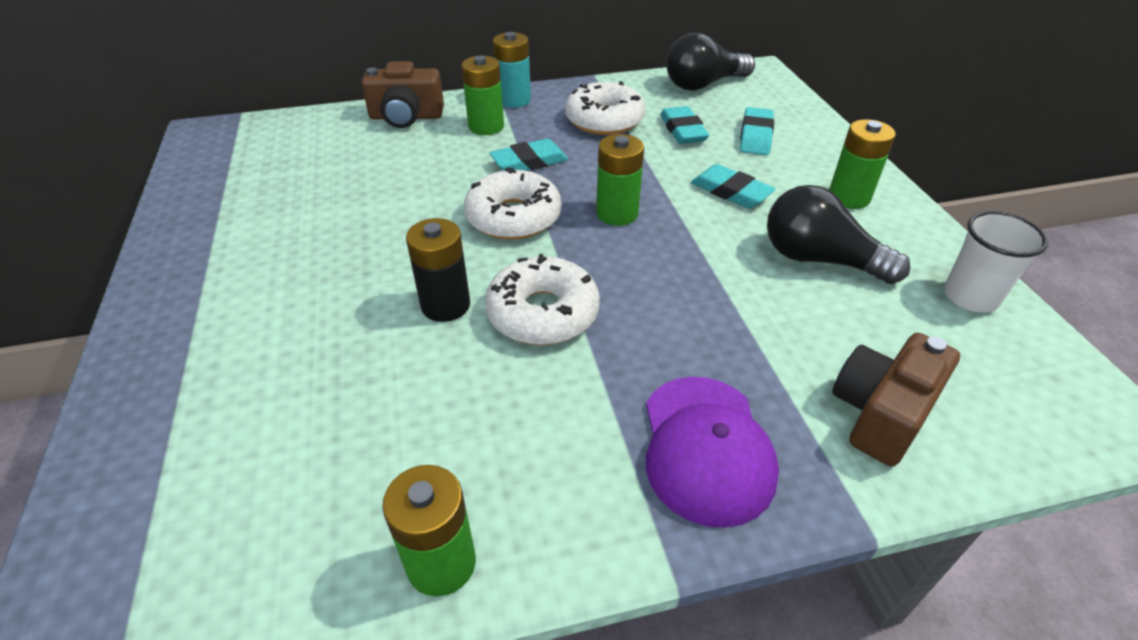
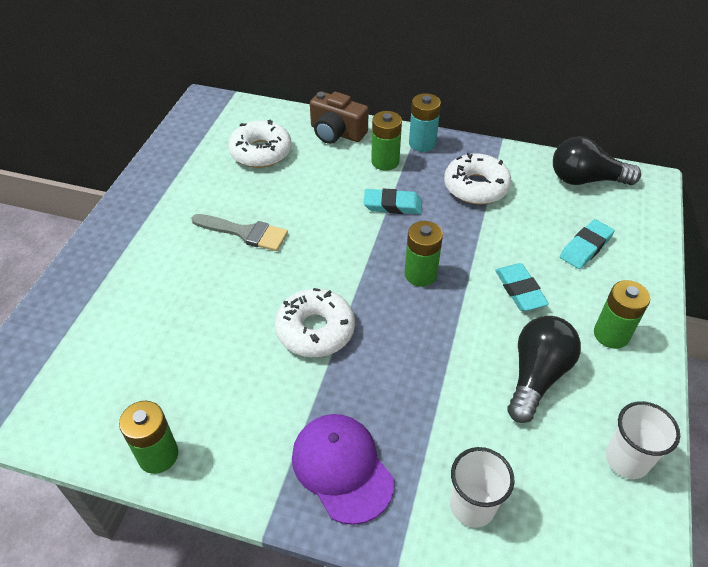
camera: 30 degrees right, 5 degrees up
black battery [406,218,470,322] -> none
white donut [464,167,562,240] -> white donut moved to [228,120,292,168]
purple cap [646,377,779,528] -> purple cap turned 120 degrees clockwise [292,414,394,525]
turquoise eraser [660,106,709,144] -> none
black light bulb [767,185,910,284] -> black light bulb turned 60 degrees clockwise [507,316,581,423]
brown camera [832,333,960,466] -> white cup [450,447,515,528]
none -> grey brush [191,214,288,251]

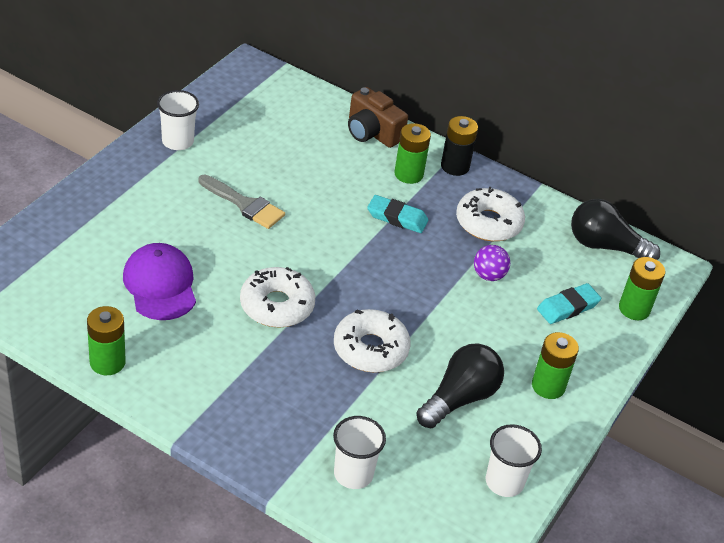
camera: 10 degrees right, 5 degrees down
white donut [228,120,292,168] -> white donut moved to [334,309,411,373]
purple cap [292,414,394,525] -> purple cap moved to [123,243,196,320]
green battery [405,221,443,287] -> green battery moved to [619,257,665,320]
turquoise battery [409,93,441,152] -> black battery [441,116,478,176]
turquoise eraser [495,263,549,311] -> none
none -> white cup [157,90,199,150]
none -> purple ball [474,245,510,281]

